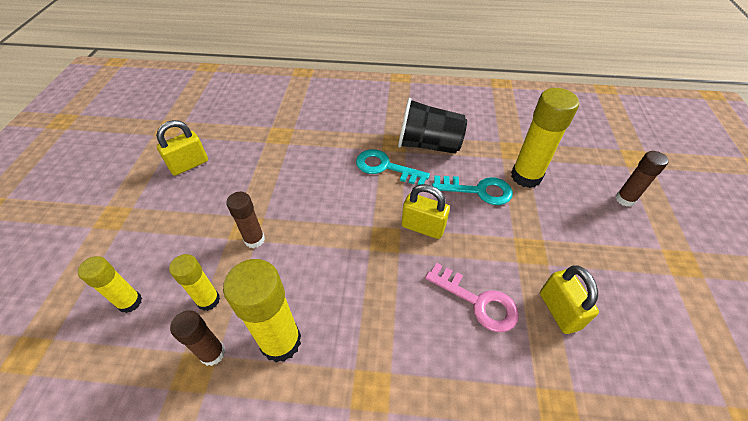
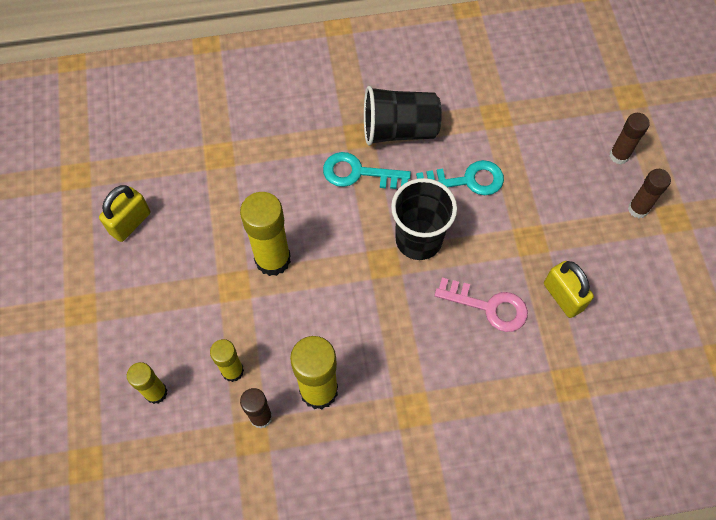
camera: 15 degrees left, 15 degrees up
brown glue stick [226,192,265,248] -> brown glue stick moved to [628,169,671,218]
yellow padlock [401,184,450,239] -> black cup [391,178,457,260]
yellow glue stick [511,88,579,188] -> yellow glue stick moved to [240,192,291,276]

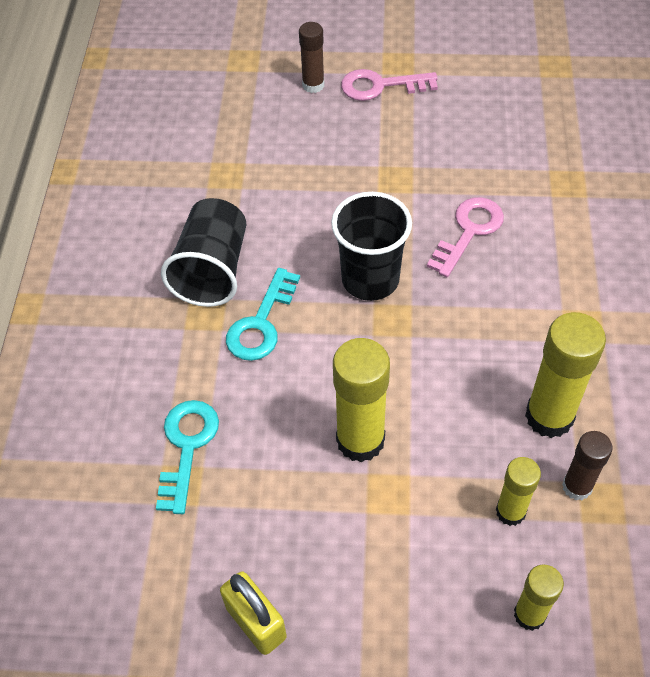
camera: 75 degrees left, 10 degrees down
turquoise key [416,160,504,195] -> turquoise key moved to [156,400,219,514]
yellow padlock [544,261,594,318] -> none
brown glue stick [628,169,671,218] -> pink key [341,69,438,101]

